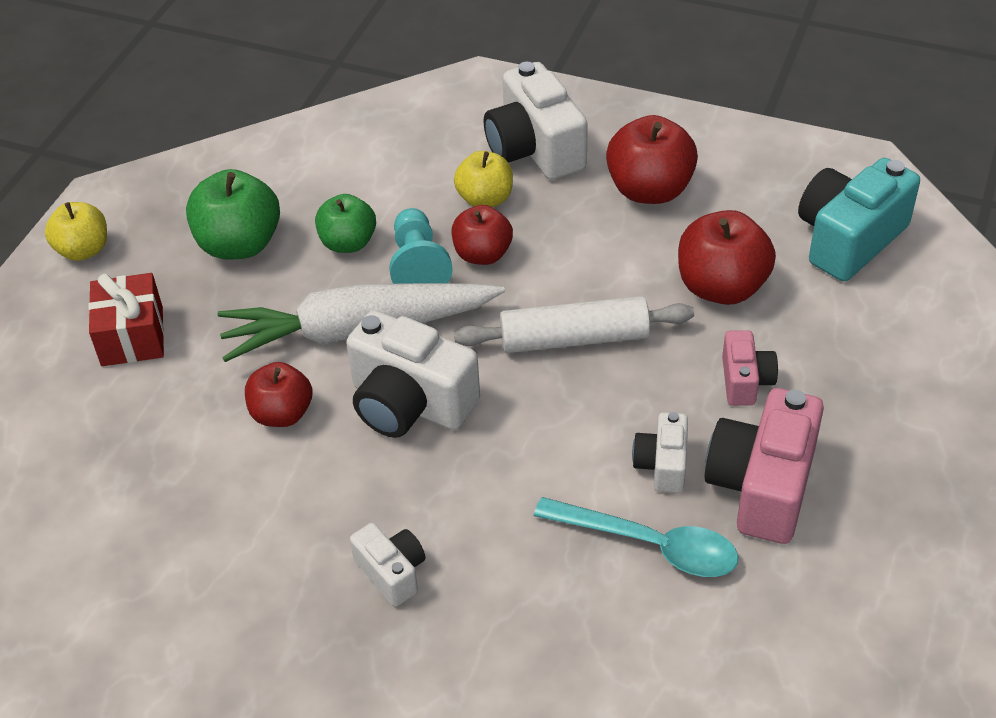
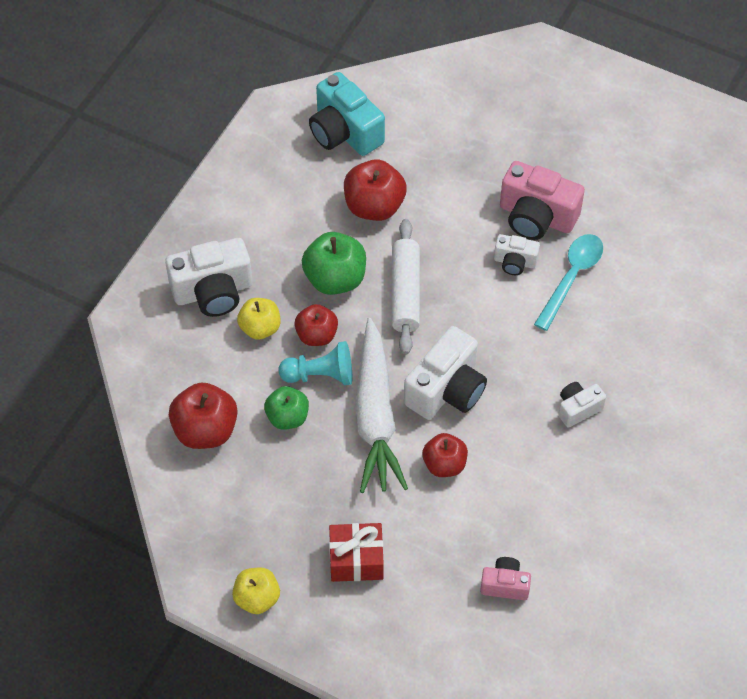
camera: 85 degrees left, 10 degrees up
green apple [186,169,280,260] -> green apple moved to [302,232,366,295]
red apple [606,115,698,204] -> red apple moved to [169,383,237,449]
pink camera [722,330,778,406] -> pink camera moved to [480,557,531,600]

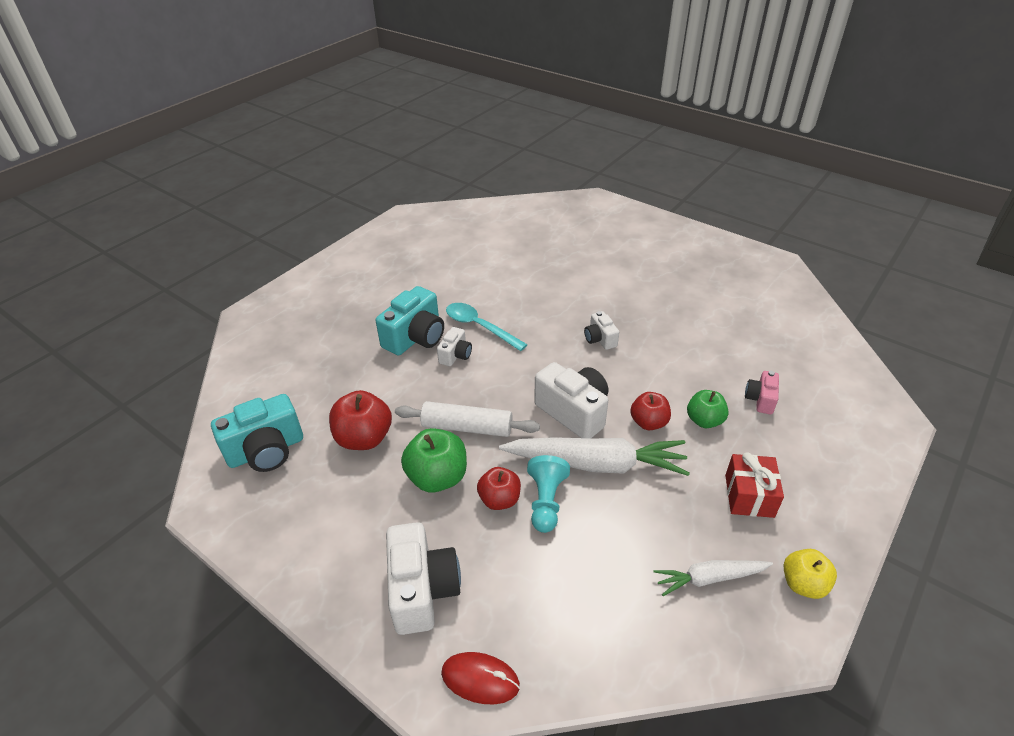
camera: 80 degrees left, 15 degrees down
red apple [169,383,237,449] -> none
yellow apple [237,298,280,340] -> none
green apple [264,386,309,430] -> green apple moved to [687,390,729,428]
pink camera [500,161,585,240] -> turquoise camera [376,286,444,356]
none -> red mouse [441,652,520,704]
none -> white carrot [654,560,773,596]

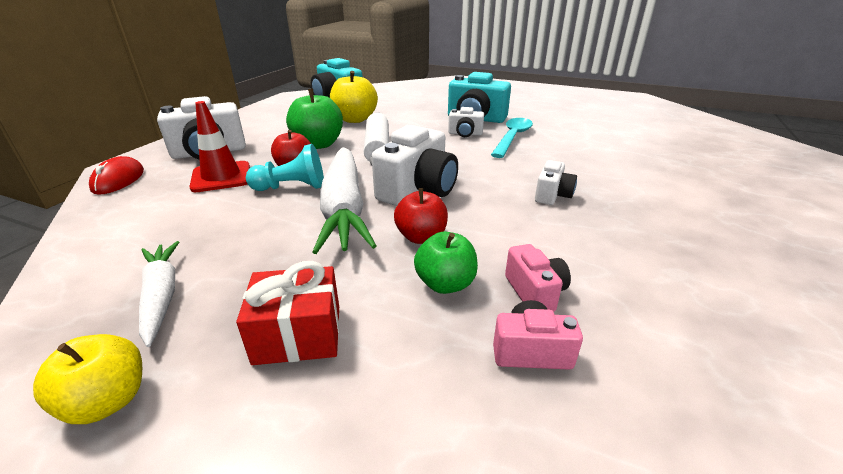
camera: 75 degrees right, 10 degrees down
red apple [329,390,392,450] -> yellow apple [330,71,378,123]
white camera [584,311,619,350] -> white camera turned 150 degrees clockwise [535,160,577,205]
none -> red traffic cone [189,101,250,192]
none -> pink camera [505,244,571,312]

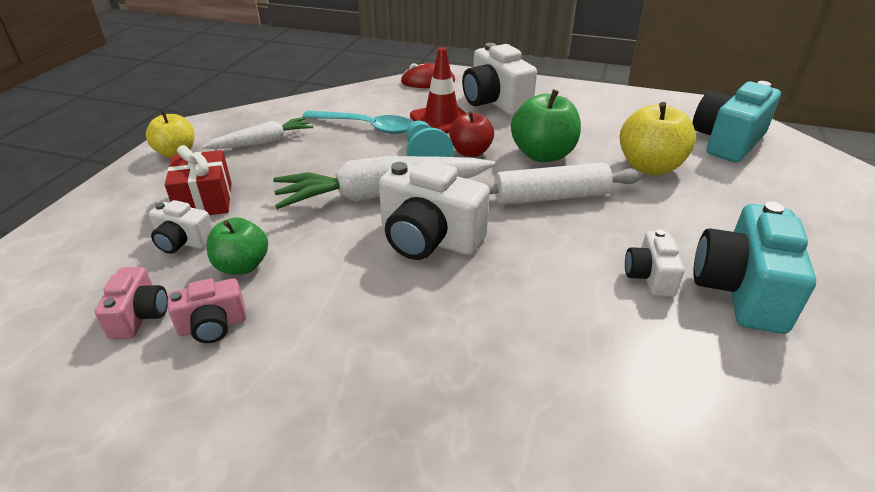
camera: 85 degrees right, 5 degrees up
red apple [394,188,448,244] -> none
turquoise spoon [491,118,533,158] -> turquoise spoon moved to [302,111,412,134]
white camera [535,160,577,205] -> white camera moved to [149,200,213,254]

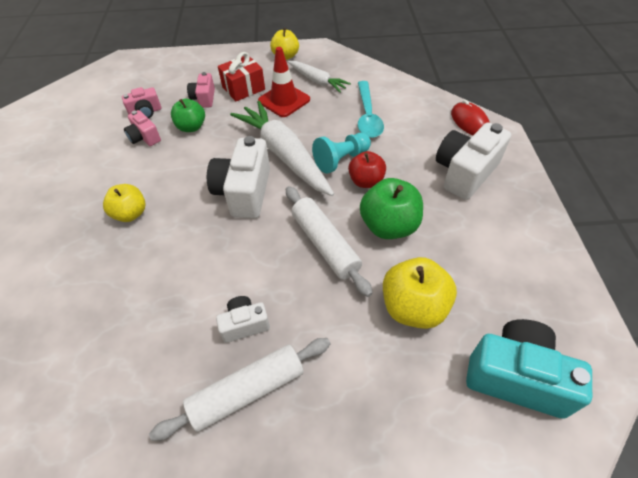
camera: 70 degrees right, 15 degrees up
white camera [149,200,213,254] -> pink camera [187,72,215,108]
red traffic cone [410,47,466,133] -> red traffic cone moved to [258,47,310,117]
turquoise camera [693,202,817,334] -> white rolling pin [149,338,331,441]
none -> yellow apple [103,184,146,222]

